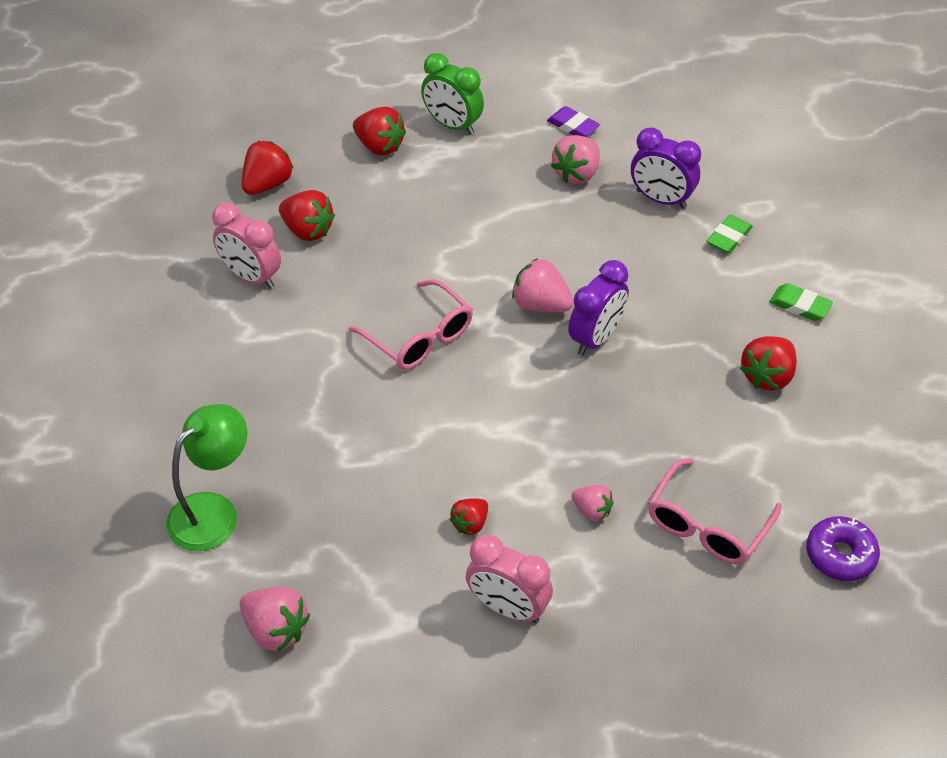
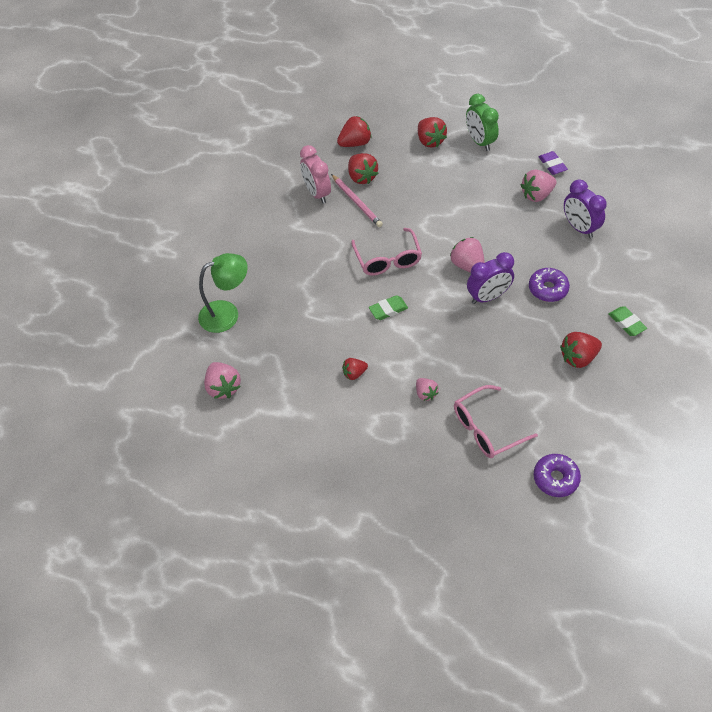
camera: 30 degrees right, 5 degrees up
pink clock [466,534,553,623] -> none
green eraser [707,215,753,253] -> green eraser moved to [369,295,408,320]
none -> pink pencil [331,174,383,227]
none -> purple donut [529,268,570,302]

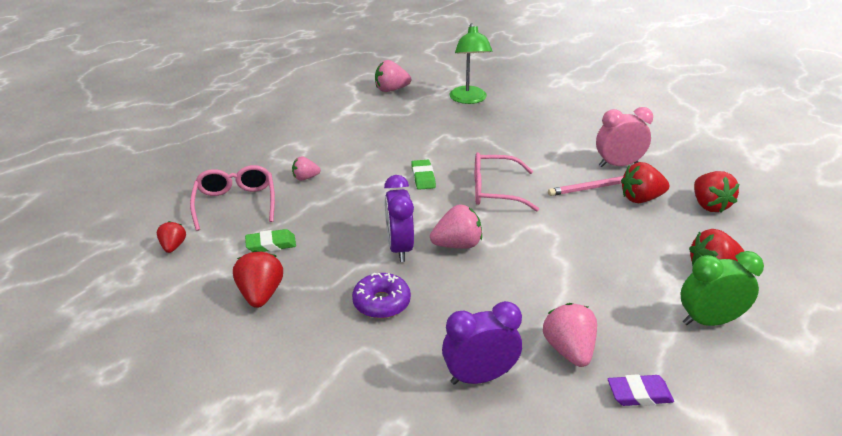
camera: 105 degrees right, 20 degrees down
red strawberry [342,358,368,380] -> red strawberry moved to [157,221,186,253]
purple donut [533,454,581,497] -> none
green eraser [609,306,647,336] -> green eraser moved to [245,229,296,252]

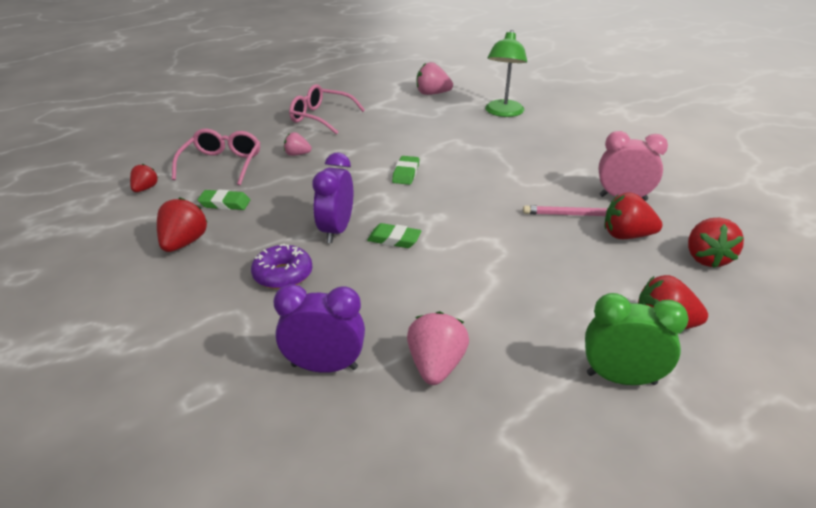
camera: 20 degrees right, 0 degrees up
pink strawberry [430,205,482,249] -> green eraser [367,223,422,248]
pink glasses [475,152,539,212] -> pink glasses moved to [289,84,365,135]
purple eraser [608,374,674,406] -> none

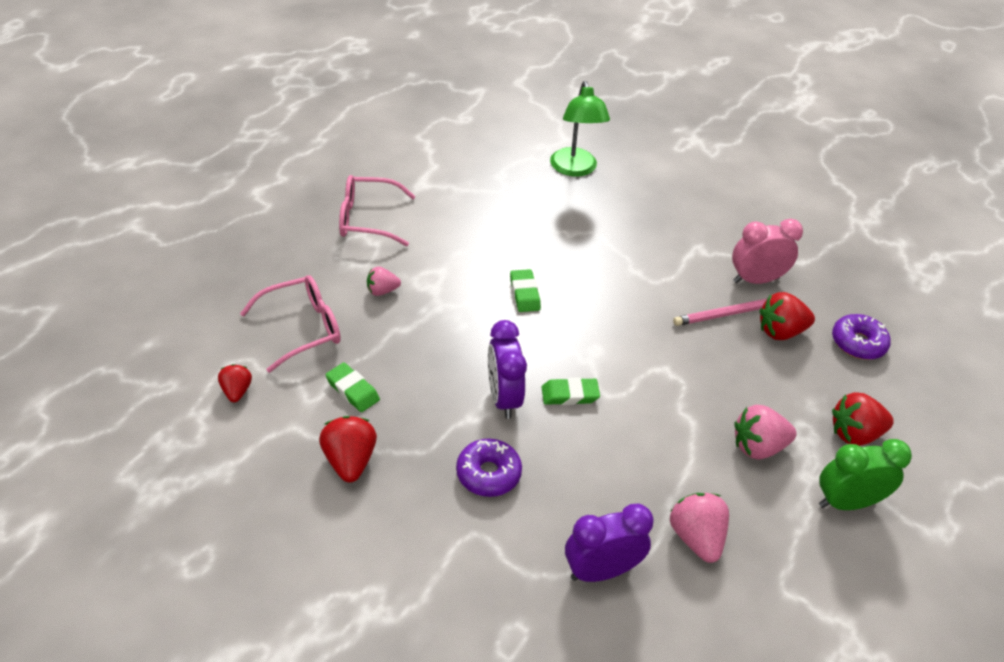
camera: 25 degrees left, 10 degrees up
pink glasses [172,128,260,185] -> pink glasses turned 75 degrees clockwise [240,275,341,373]
green eraser [198,190,250,210] -> green eraser turned 60 degrees clockwise [325,363,380,412]
pink strawberry [417,62,453,95] -> pink strawberry moved to [734,405,797,459]
red strawberry [688,218,744,268] -> purple donut [832,314,891,360]

